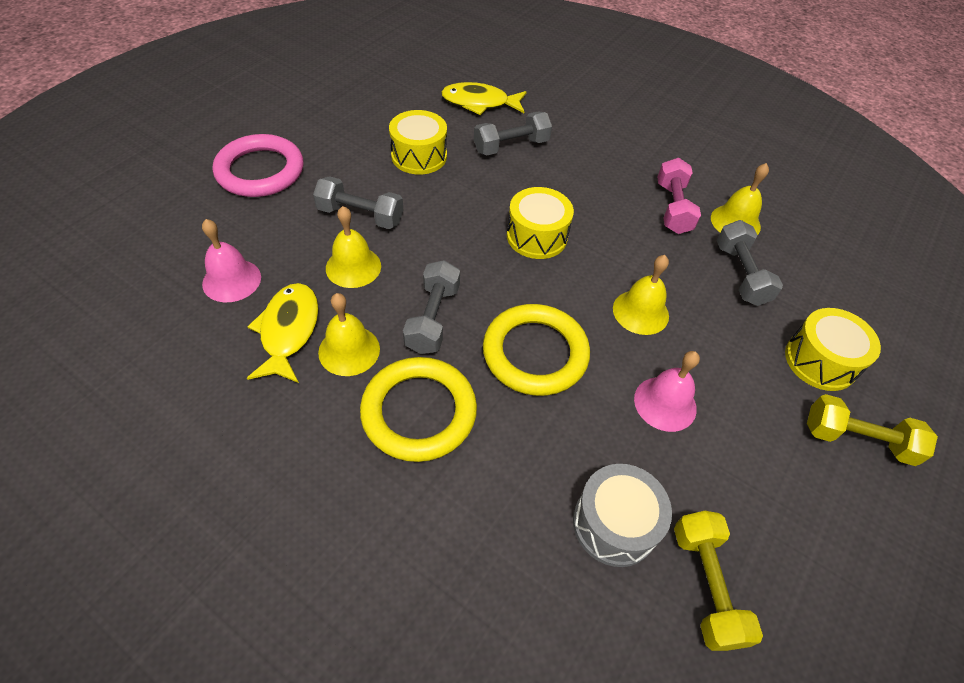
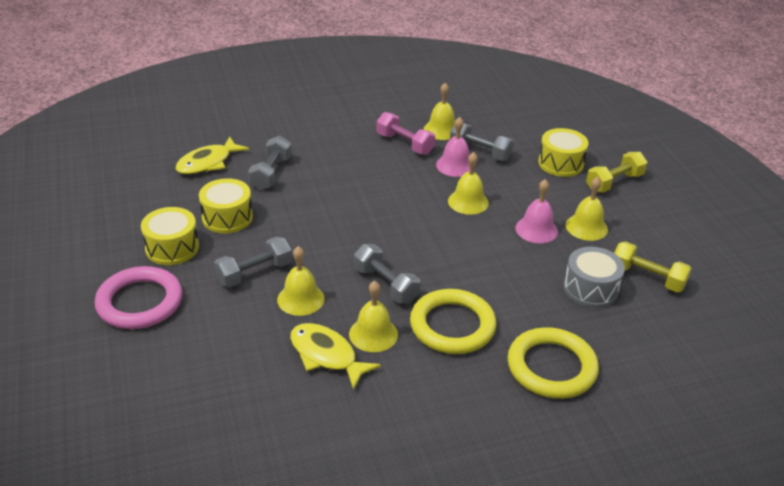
camera: 50 degrees left, 15 degrees down
pink bell [202,219,261,302] -> pink bell moved to [436,117,475,177]
yellow ring [483,304,590,396] -> yellow ring moved to [507,327,599,399]
yellow drum [507,187,574,259] -> yellow drum moved to [141,207,199,265]
none -> yellow bell [566,177,608,241]

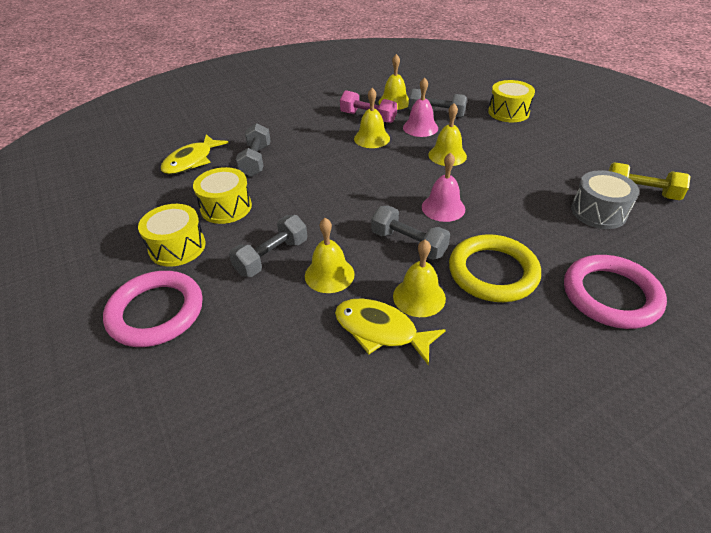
camera: 10 degrees left, 5 degrees up
yellow ring [507,327,599,399] -> pink ring [564,255,667,329]
pink bell [515,179,558,243] -> pink bell moved to [422,152,465,222]
yellow bell [566,177,608,241] -> yellow bell moved to [354,88,390,148]
yellow dumbbell [586,152,647,192] -> none

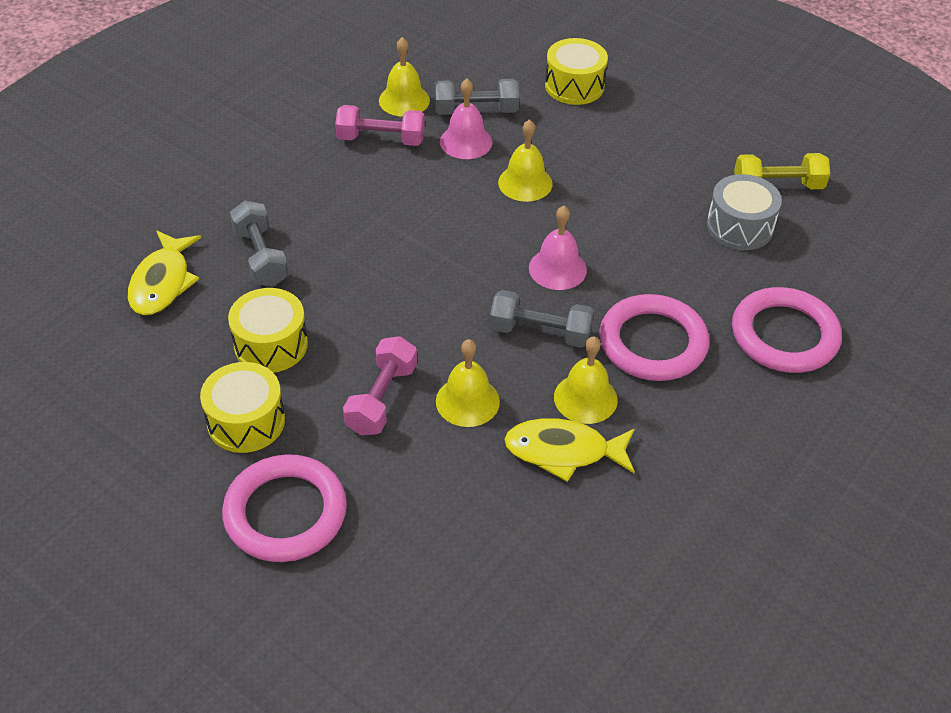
camera: 25 degrees left, 5 degrees up
grey dumbbell [229,215,307,277] -> pink dumbbell [343,336,417,435]
yellow bell [354,88,390,148] -> none
yellow ring [449,234,541,302] -> pink ring [599,294,709,381]

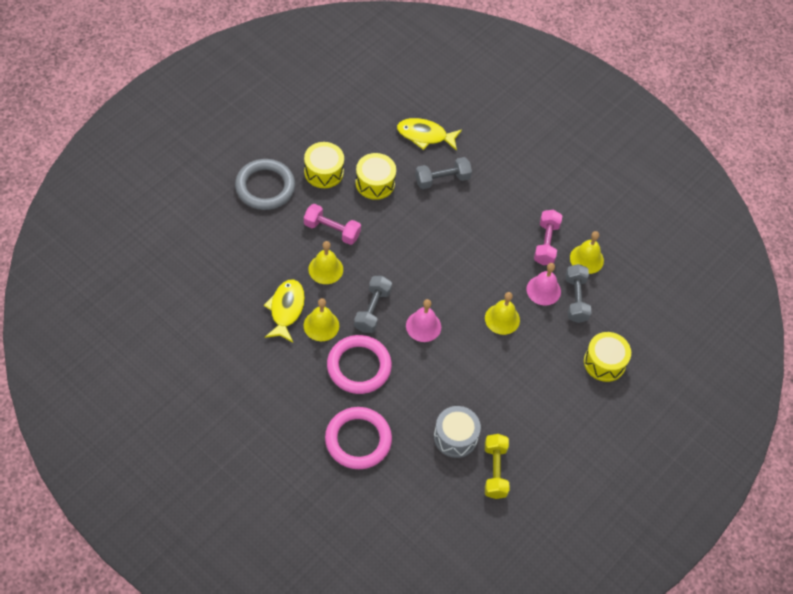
camera: 90 degrees right, 10 degrees up
pink ring [222,454,347,562] -> grey ring [235,159,295,210]

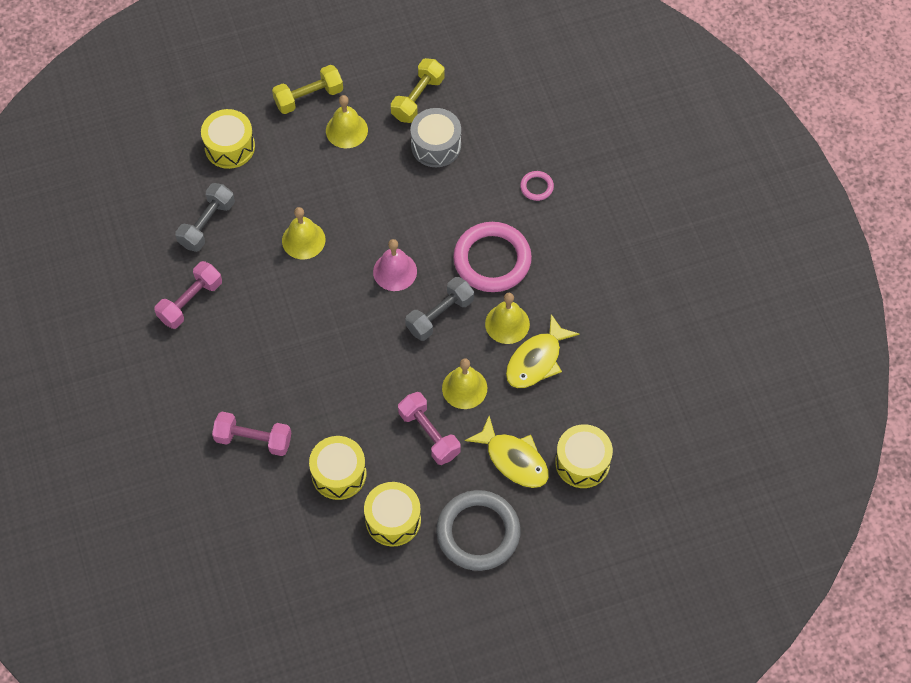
camera: 145 degrees left, 5 degrees up
pink ring [325,407,392,469] -> pink ring [520,171,554,201], size x0.44
yellow fish [397,118,462,151] -> yellow fish moved to [465,416,549,488]
grey dumbbell [415,157,472,189] -> pink dumbbell [212,412,291,456]
pink bell [526,263,561,305] -> none
yellow bell [570,231,604,274] -> yellow bell moved to [326,95,368,148]
none -> yellow dumbbell [272,65,343,114]
none -> yellow drum [555,424,613,488]

